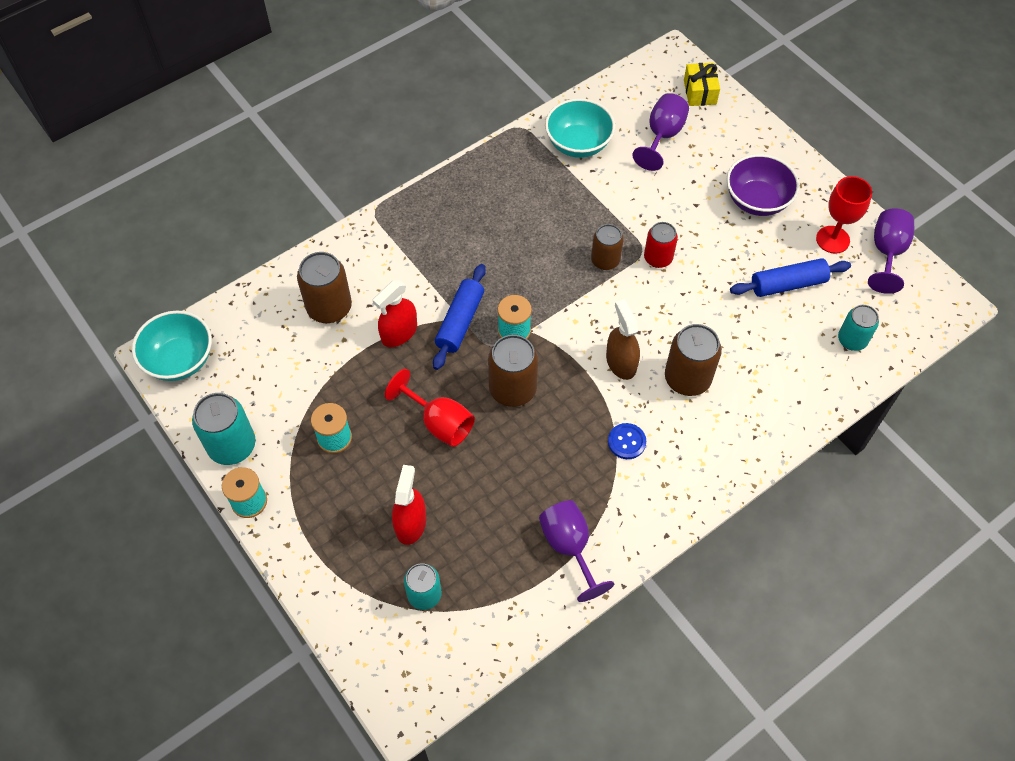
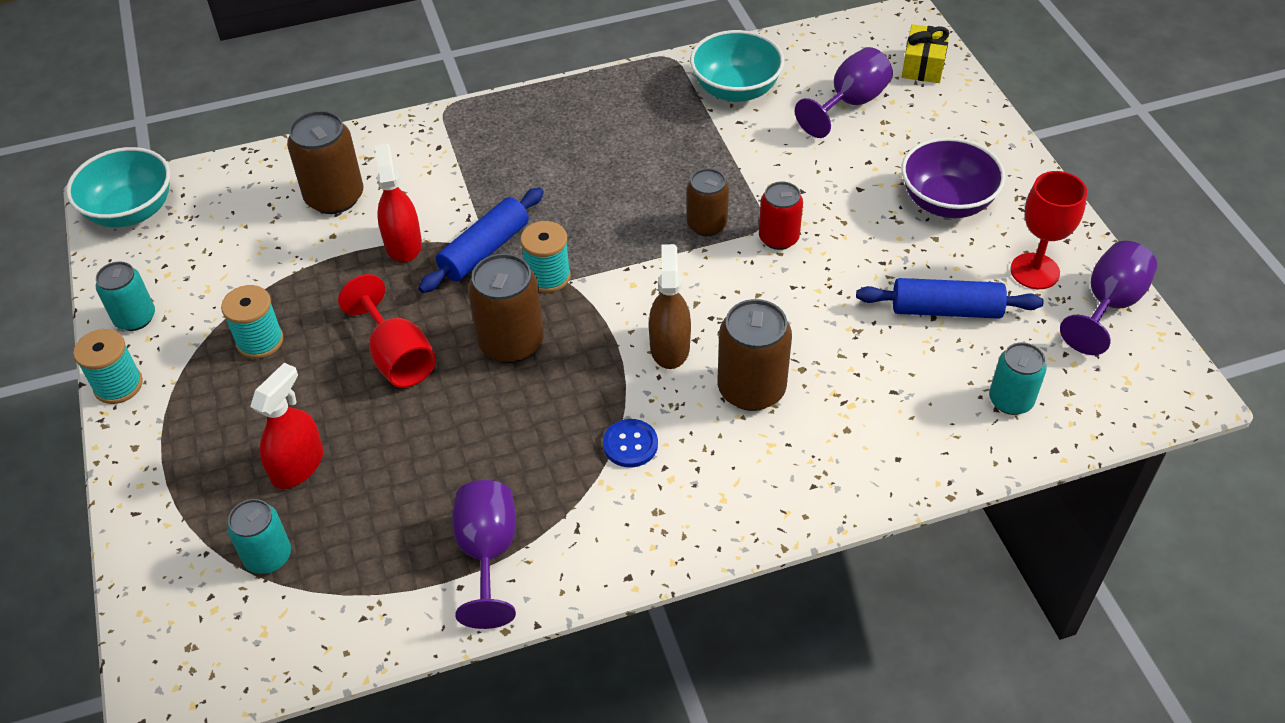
camera: 20 degrees right, 10 degrees down
turquoise can [192,393,256,465] -> turquoise can [96,261,155,331], size x0.65
red spray bottle [373,280,417,347] -> red spray bottle turned 105 degrees clockwise [375,143,422,262]

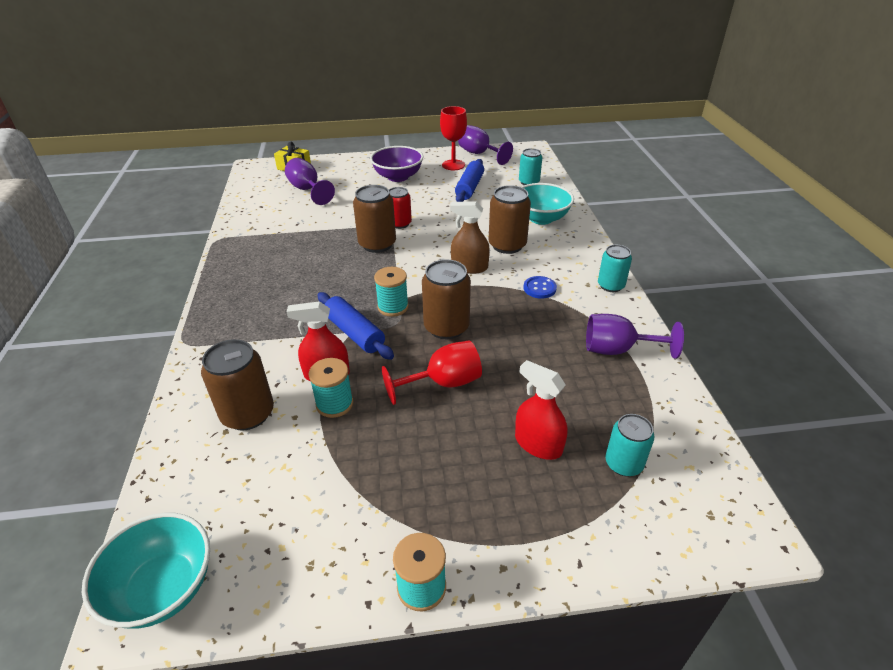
camera: 80 degrees left, 10 degrees down
turquoise can [96,261,155,331] -> turquoise can moved to [598,245,632,292]
turquoise spool [221,285,283,359] -> turquoise spool moved to [309,358,353,418]
brown can [687,168,729,236] -> brown can [353,185,396,253], size x1.53
turquoise bowl [690,30,785,102] -> turquoise bowl moved to [522,183,574,225]

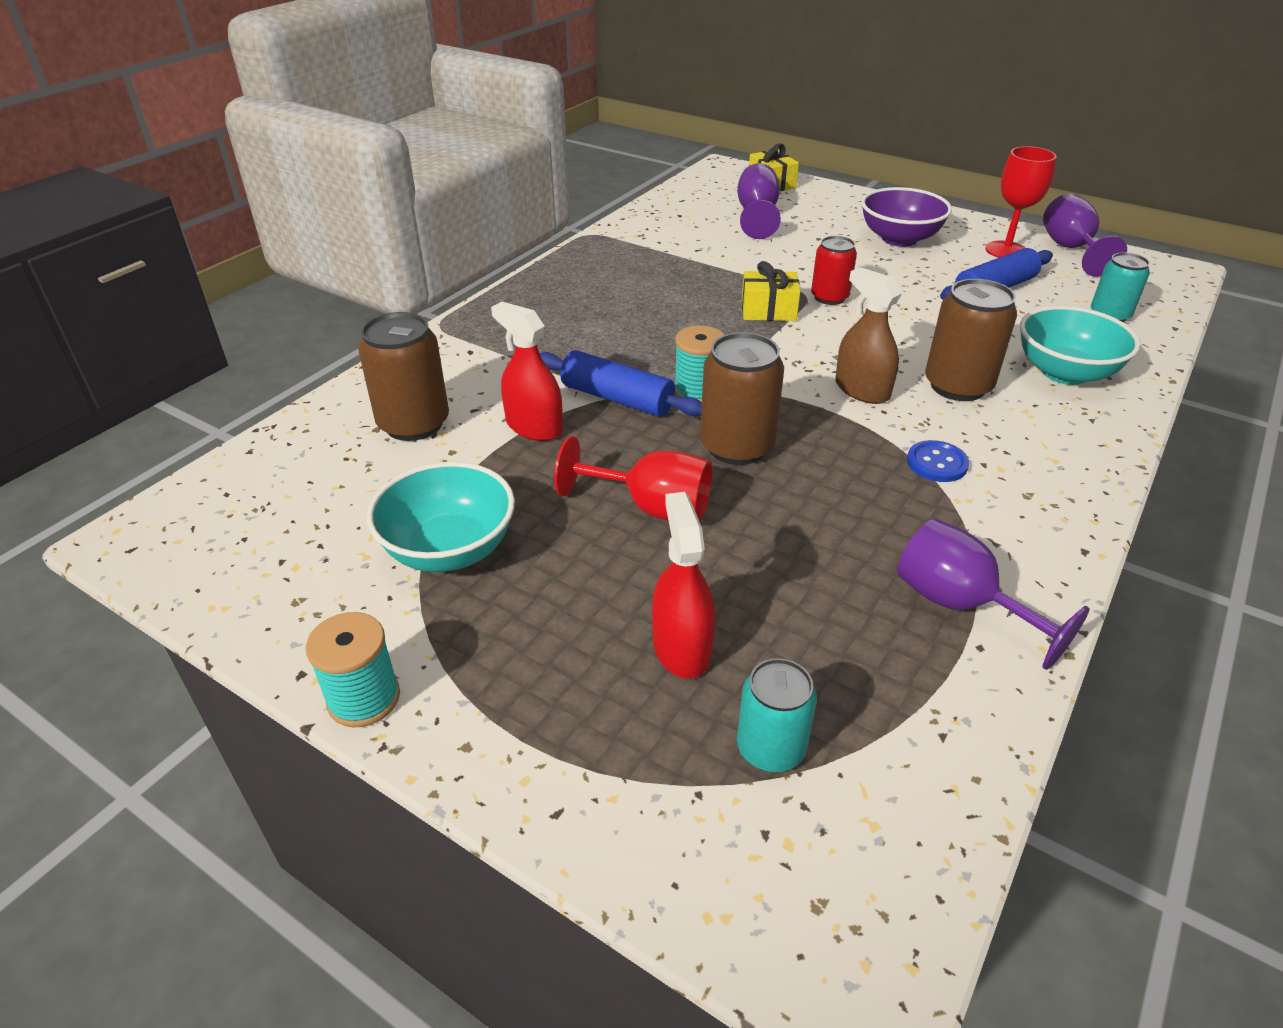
camera: 40 degrees right, 0 degrees up
turquoise bowl [82,513,210,629] -> turquoise bowl moved to [367,462,515,572]
turquoise spool [309,358,353,418] -> none
blue rolling pin [318,292,394,360] -> blue rolling pin turned 60 degrees counterclockwise [539,350,702,417]
brown can [353,185,396,253] -> yellow gift [742,261,801,321]
turquoise can [598,245,632,292] -> none

